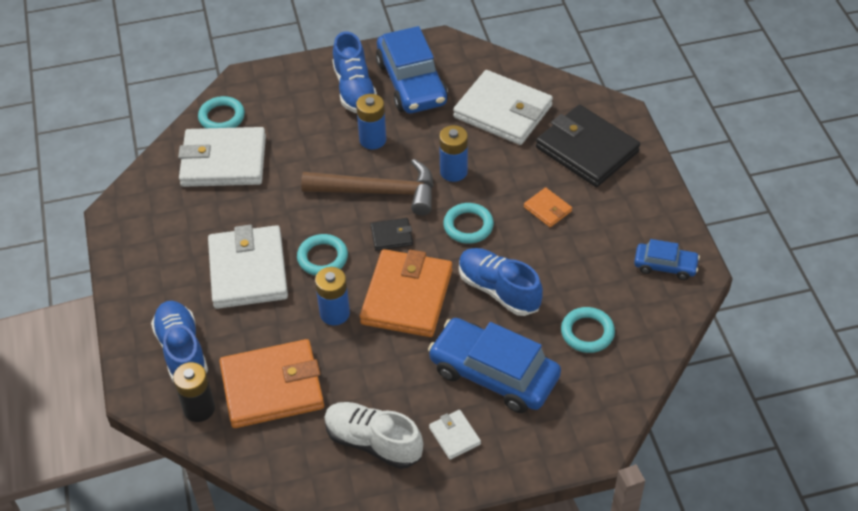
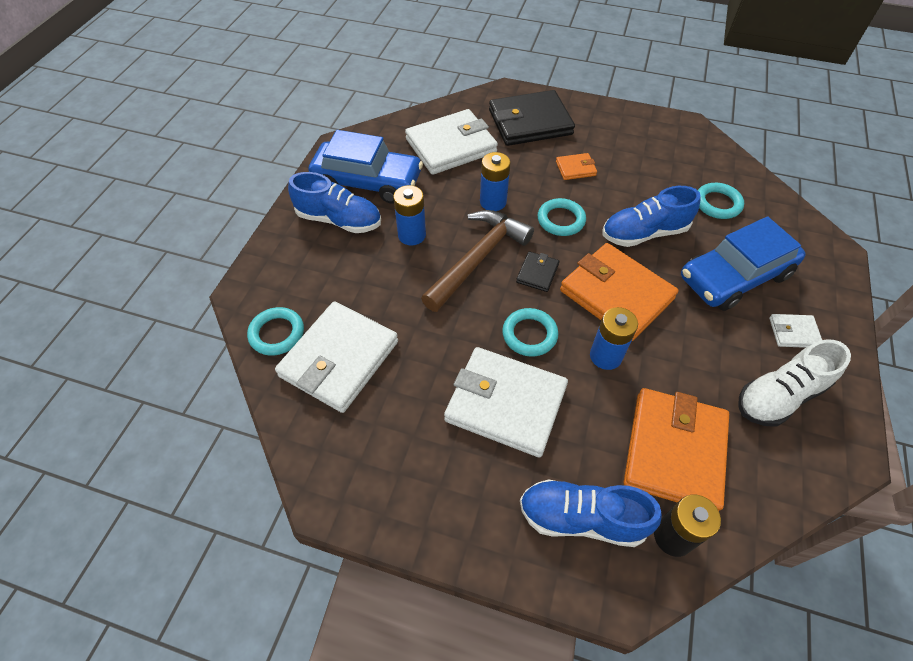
camera: 60 degrees left, 5 degrees up
blue car [634,239,700,280] -> none

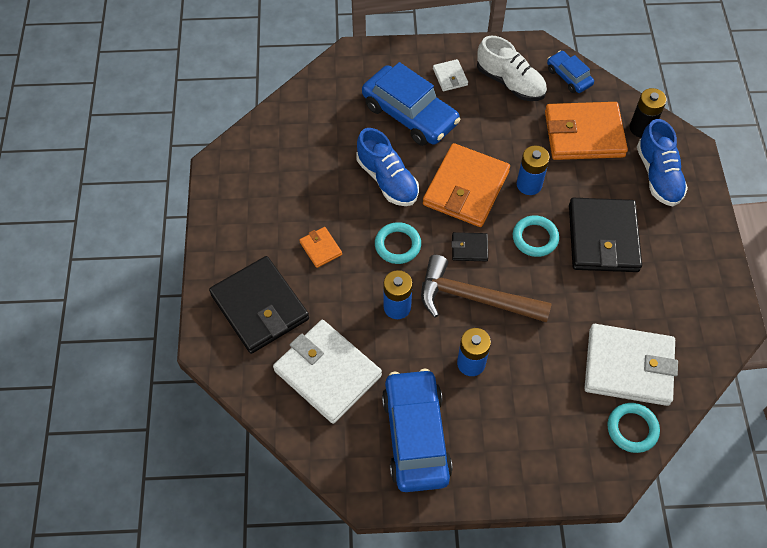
camera: 110 degrees left, 5 degrees up
blue shoe [288,172,381,233] -> none
white wallet [444,347,568,457] -> black wallet [569,198,642,272]
turquoise ring [698,183,744,219] -> none
none -> blue car [547,51,594,93]

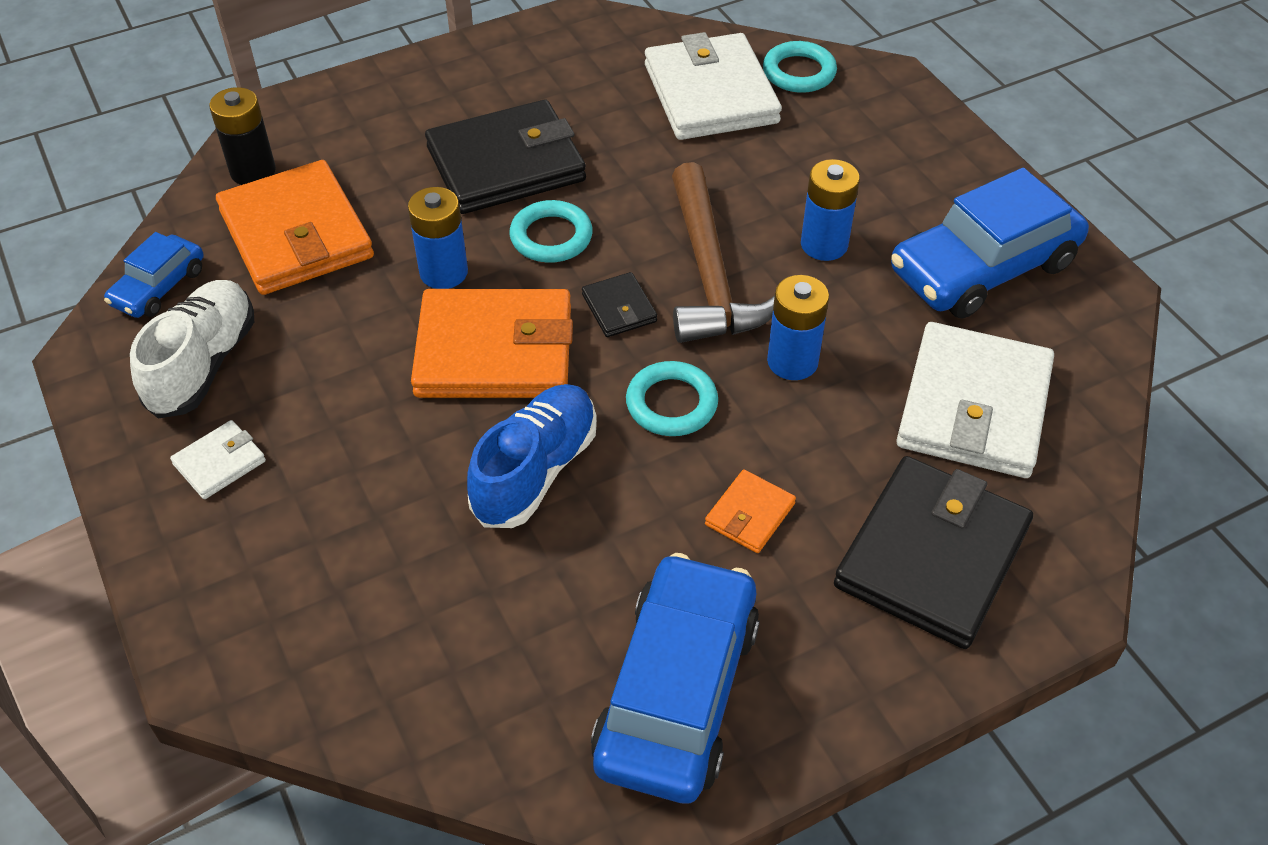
camera: 115 degrees left, 10 degrees down
blue car [362,62,460,146] -> blue car moved to [591,553,760,804]
blue shoe [637,119,688,206] -> none

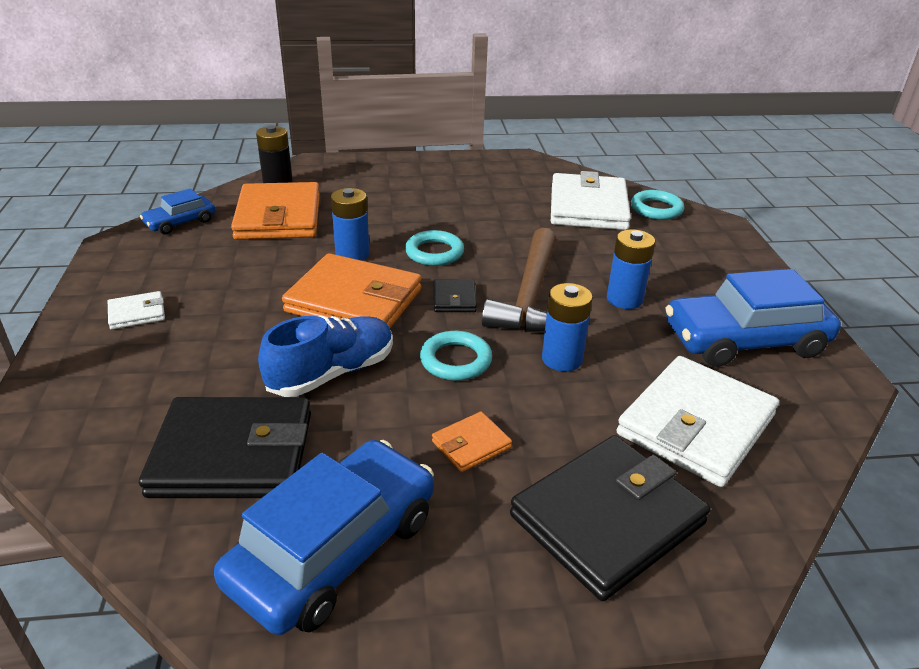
camera: 20 degrees right, 15 degrees down
white shoe [130,280,254,419] -> none
black wallet [425,100,586,214] -> black wallet moved to [139,397,311,498]

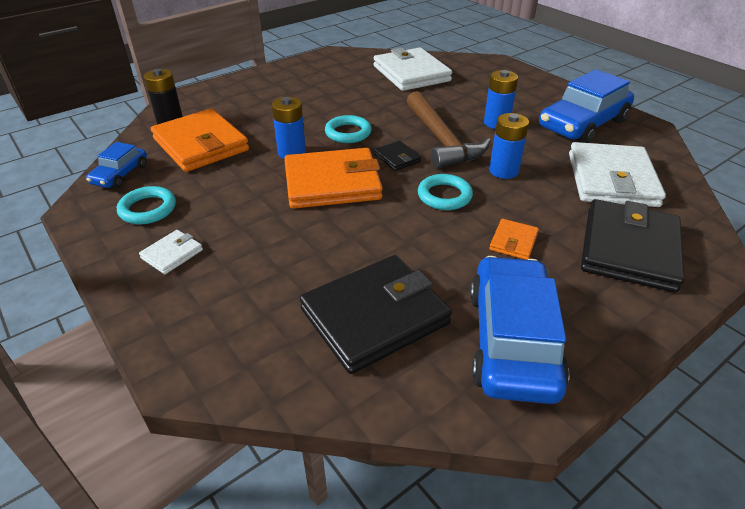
camera: 30 degrees left, 5 degrees up
blue shoe [258,315,393,397] -> none
turquoise ring [631,190,684,220] -> turquoise ring moved to [117,186,176,224]

